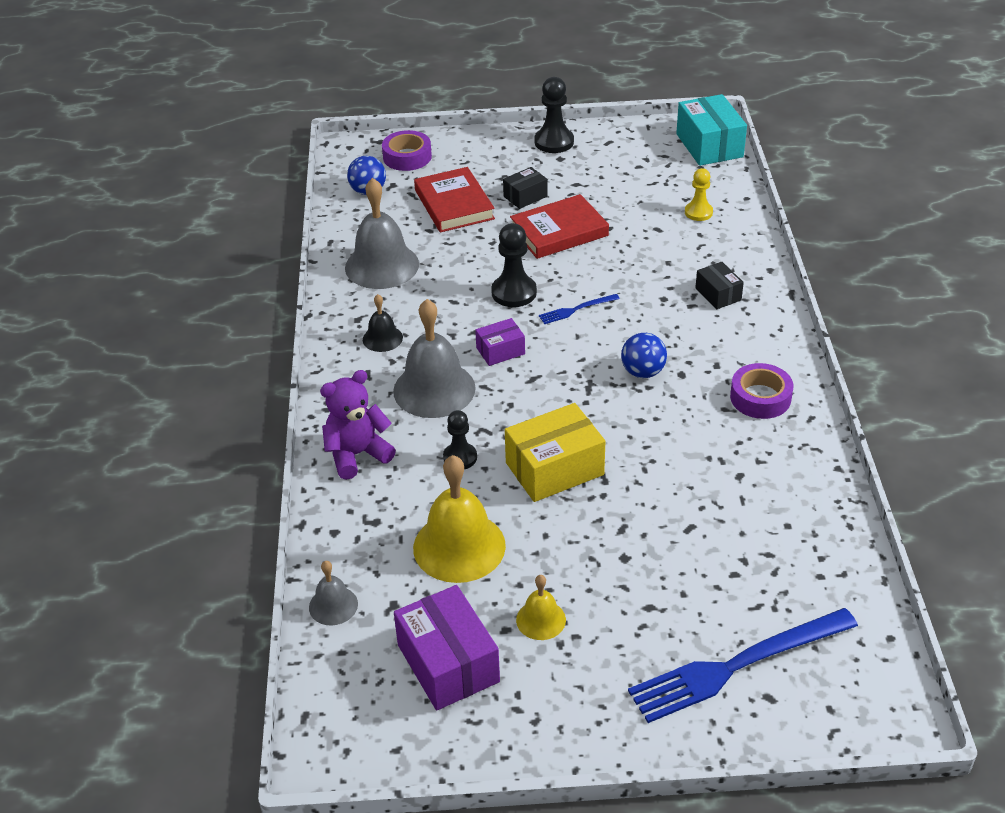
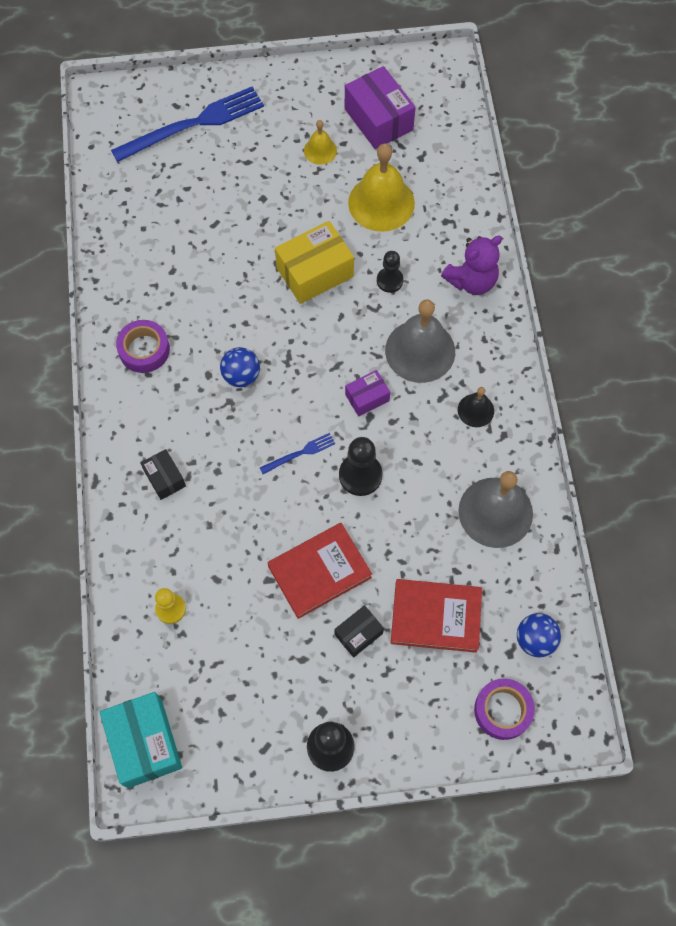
camera: 175 degrees right, 25 degrees up
grey bell [309,561,358,626] -> none
red book [414,167,495,233] -> red book turned 60 degrees counterclockwise [391,579,482,653]

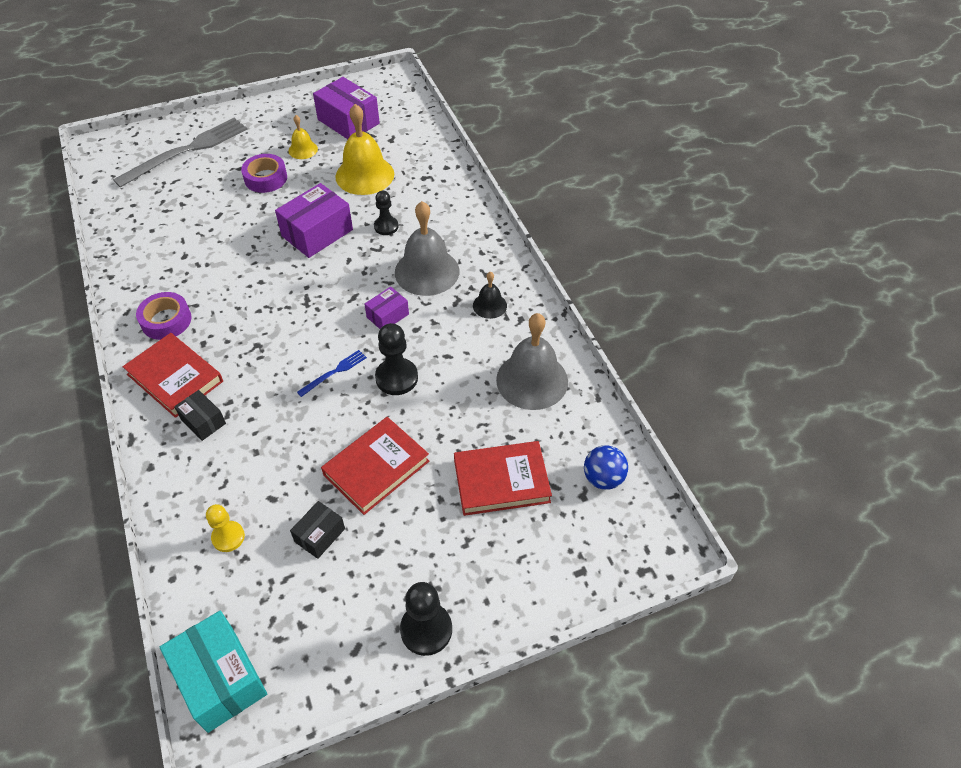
camera: 15 degrees left, 15 degrees down
blue fork [111,87,264,162] -> grey fork [113,117,248,188]
blue ball [220,347,260,387] -> none
yellow box [275,221,354,304] -> purple box [275,183,353,258]
black box [334,605,384,658] -> black box moved to [290,501,345,559]
purple teddy bear [441,236,502,295] -> none
purple tape [474,678,535,740] -> purple tape moved to [241,154,287,193]
none -> red book [123,333,223,418]

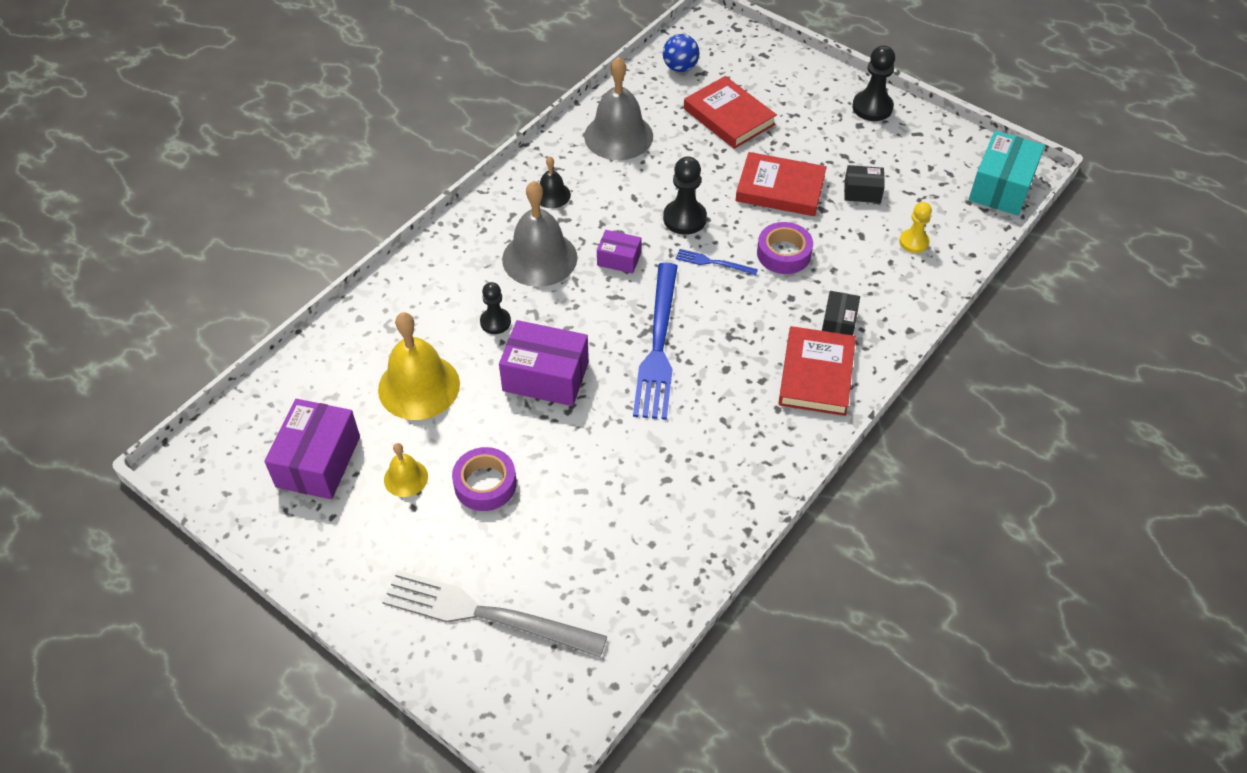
camera: 120 degrees left, 0 degrees up
purple tape [136,292,191,340] -> purple tape moved to [757,222,813,274]
none -> blue fork [633,263,678,420]

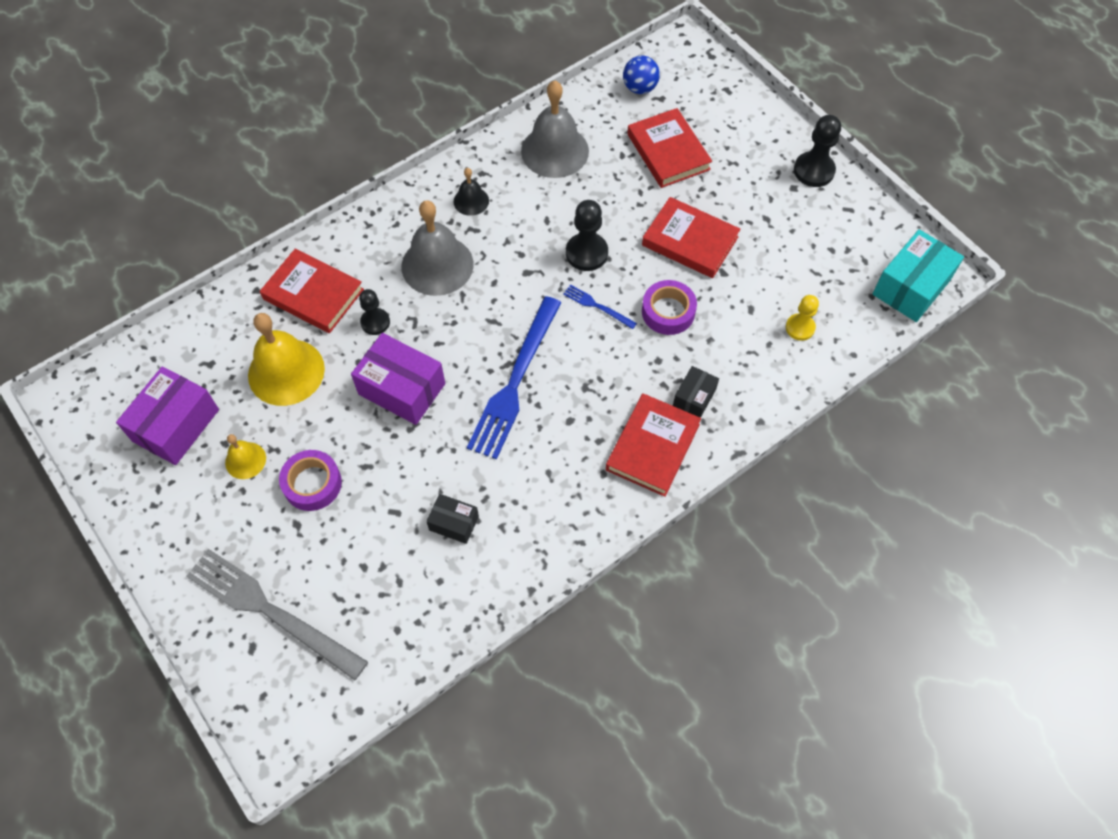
camera: 15 degrees right, 10 degrees up
purple box [597,230,641,274] -> none
black box [844,165,885,203] -> black box moved to [426,494,479,544]
none -> red book [260,248,364,333]

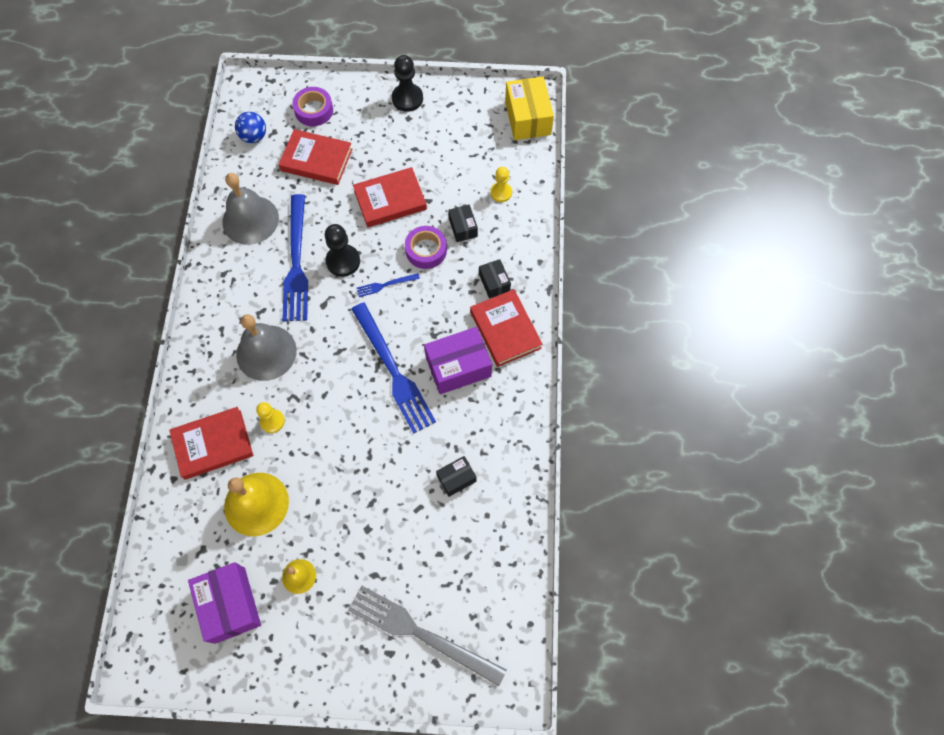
camera: 50 degrees left, 5 degrees up
grey fork [186,549,368,680] -> grey fork turned 45 degrees clockwise [348,586,507,686]
purple tape [279,450,342,511] -> purple tape moved to [292,87,333,126]
purple box [351,333,445,425] -> purple box moved to [424,327,492,394]
black pawn [359,289,390,335] -> yellow pawn [256,402,285,433]
black bell [454,168,489,216] -> none
turquoise box [872,229,964,322] -> yellow box [505,77,554,140]
none -> blue fork [282,194,308,322]
none -> black box [448,204,478,242]

